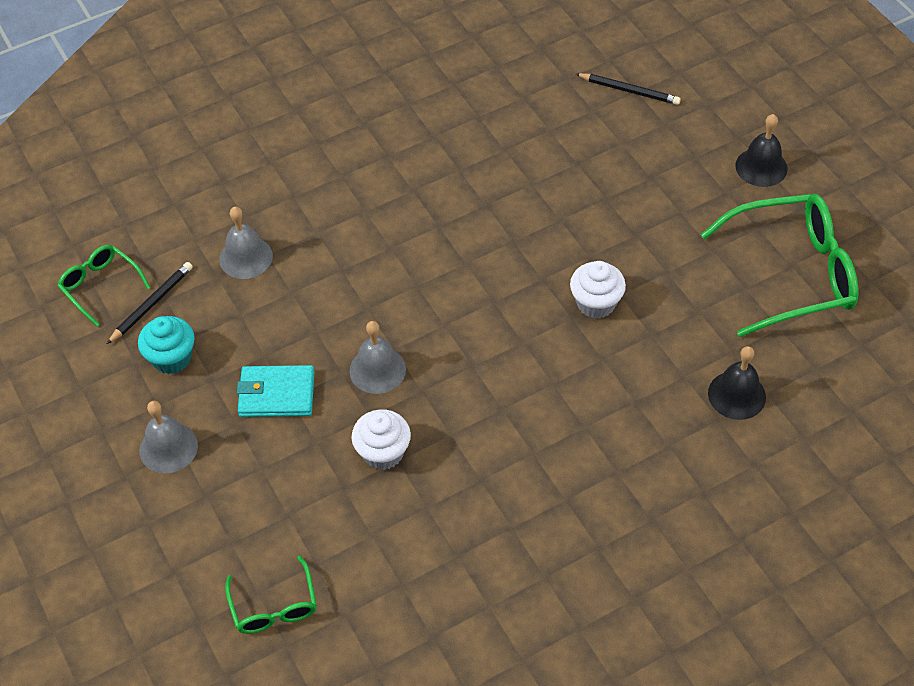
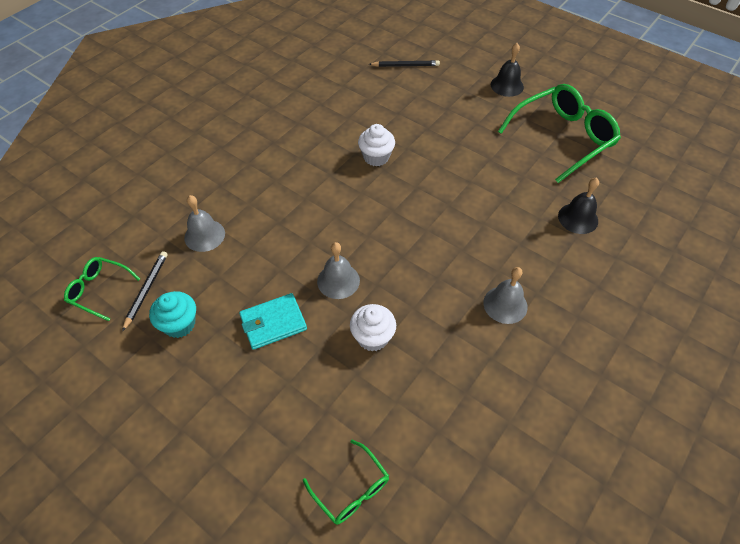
camera: 25 degrees left, 0 degrees up
grey bell [139,401,198,474] -> grey bell moved to [483,267,528,324]
white cupcake [570,261,626,319] -> white cupcake moved to [358,124,395,167]

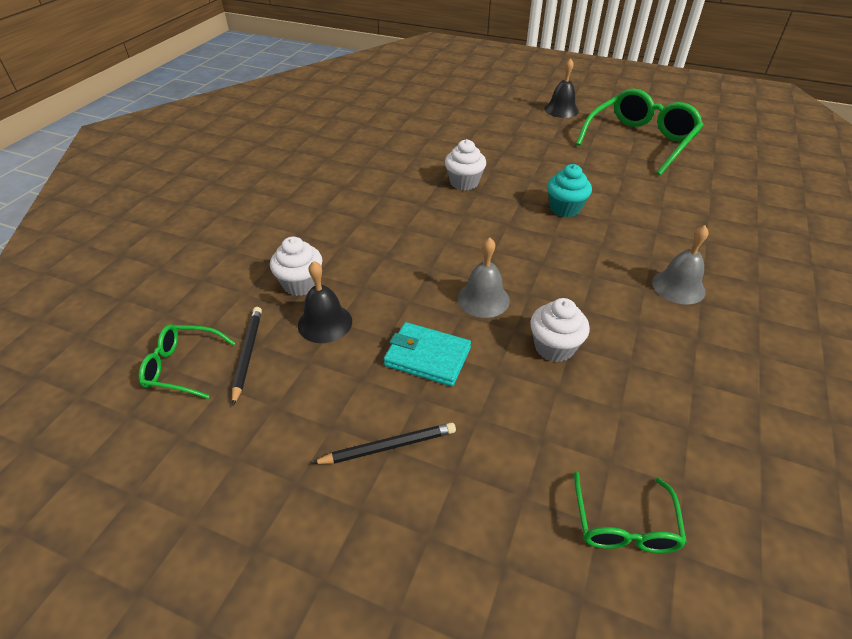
camera: 15 degrees left, 10 degrees down
turquoise cupcake [149,291,196,338] -> turquoise cupcake moved to [547,164,592,217]
grey bell [184,195,225,252] -> white cupcake [270,236,322,296]
turquoise wallet [239,293,307,350] -> turquoise wallet turned 60 degrees clockwise [384,322,471,386]
green glasses [303,440,389,525] -> green glasses turned 60 degrees clockwise [574,471,687,553]
black pencil [369,60,440,67] -> black pencil moved to [311,422,456,464]
black bell [558,178,599,234] -> black bell moved to [298,261,352,343]

